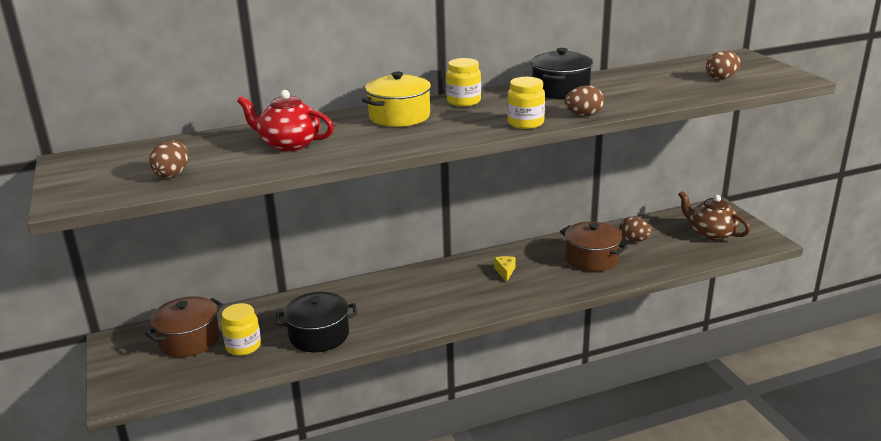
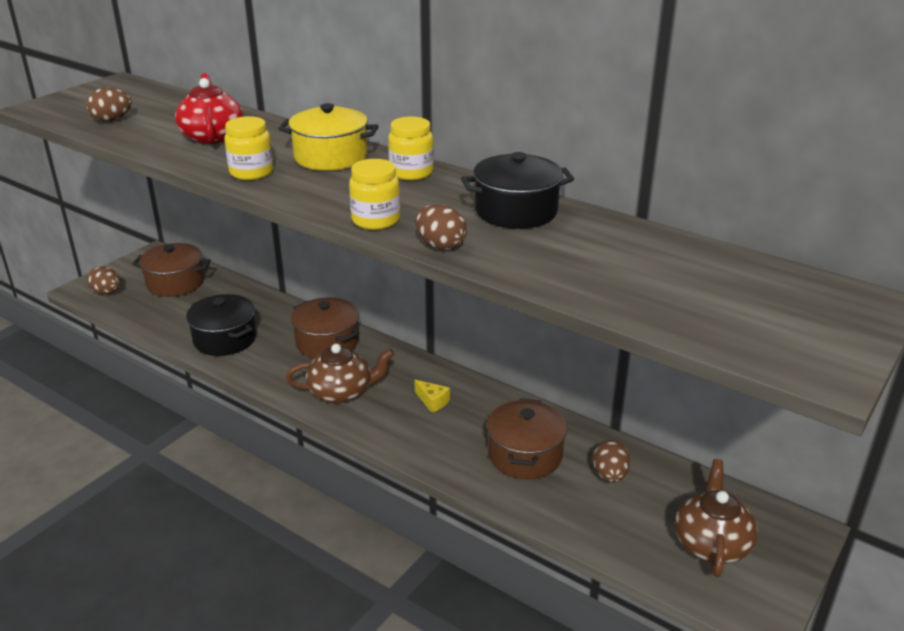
camera: 55 degrees right, 5 degrees up
yellow jar [221,303,261,356] -> yellow jar moved to [224,116,273,180]
yellow cheese [494,256,516,282] -> yellow cheese turned 75 degrees clockwise [414,379,450,413]
brown egg [706,51,741,79] -> brown egg moved to [87,266,121,294]
none -> brown teapot [286,344,395,404]
none -> brown pot [291,297,359,359]

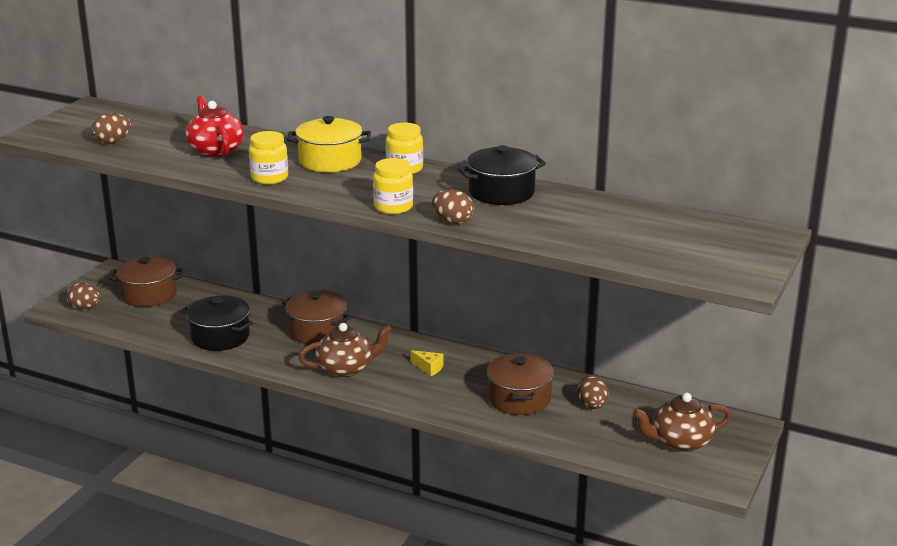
camera: 10 degrees left, 5 degrees down
brown teapot [675,459,757,577] -> brown teapot turned 105 degrees counterclockwise [633,393,732,452]

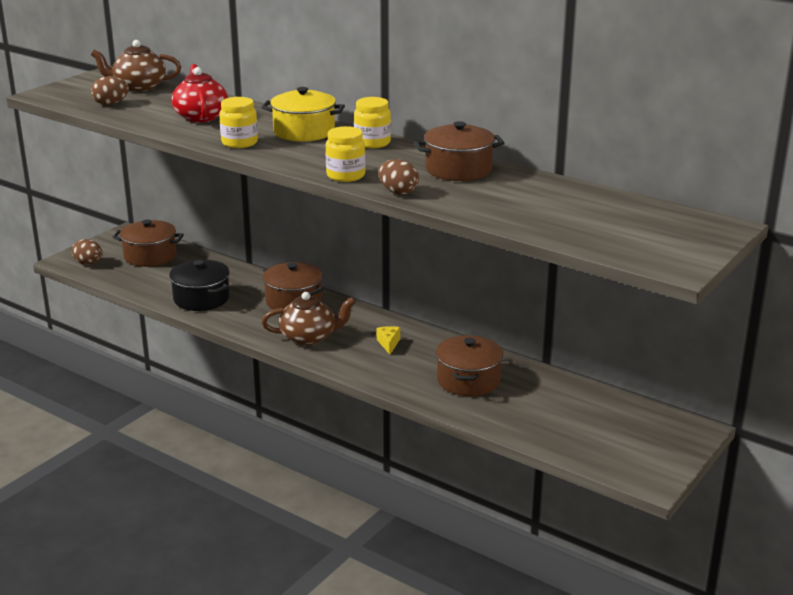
camera: 10 degrees right, 0 degrees up
yellow cheese [411,350,444,376] -> yellow cheese turned 135 degrees counterclockwise [377,326,400,354]
black pot [458,145,546,205] -> brown pot [414,121,504,181]
brown egg [577,376,609,409] -> none
brown teapot [633,393,732,452] -> brown teapot moved to [91,40,181,91]

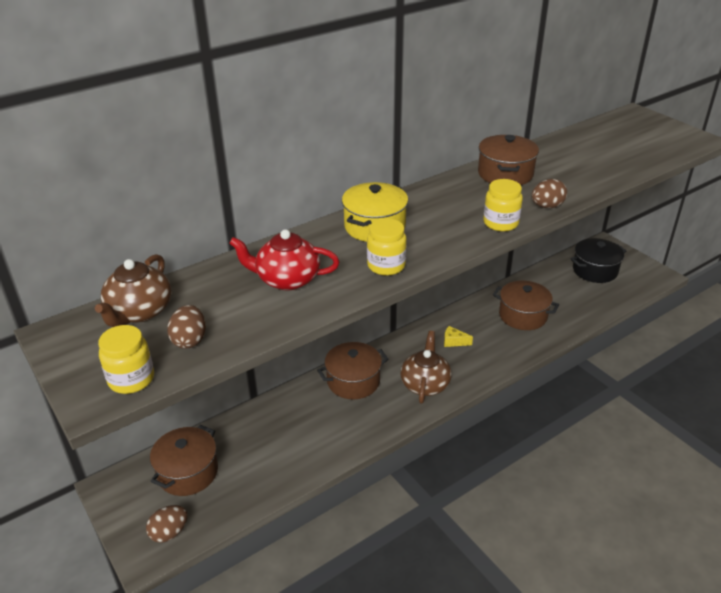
camera: 70 degrees left, 10 degrees up
black pot [169,260,230,311] -> black pot moved to [571,238,626,283]
yellow jar [354,97,391,148] -> yellow jar moved to [98,325,154,394]

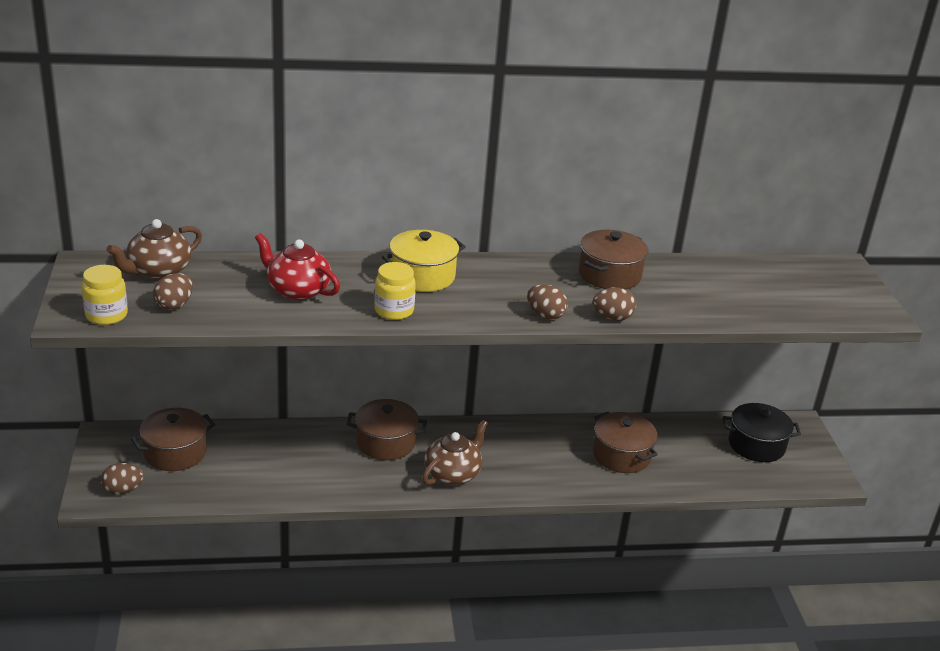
camera: 25 degrees right, 5 degrees down
yellow cheese [444,326,473,347] -> none
yellow jar [483,179,523,231] -> brown egg [527,284,568,320]

